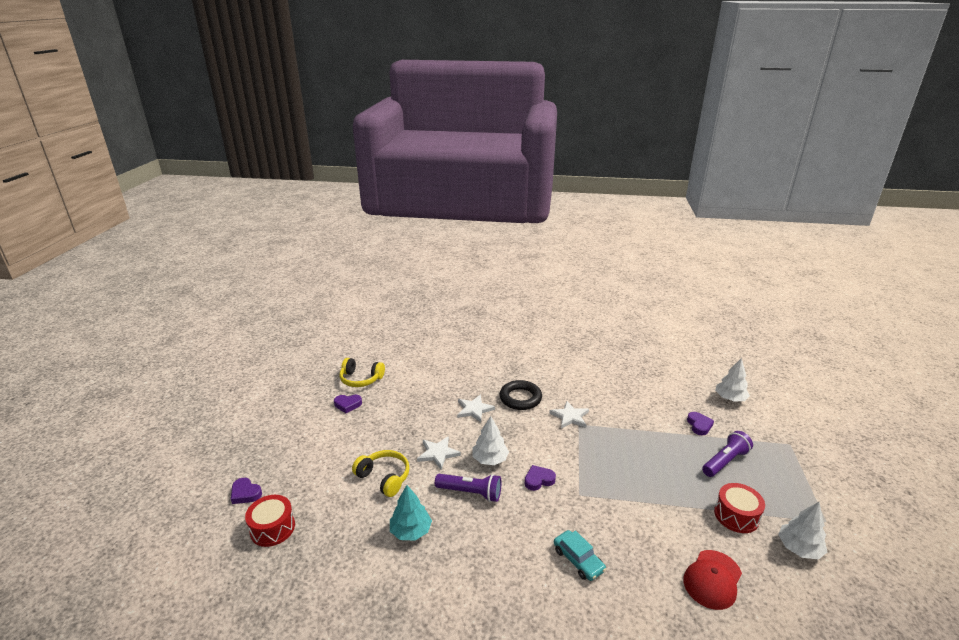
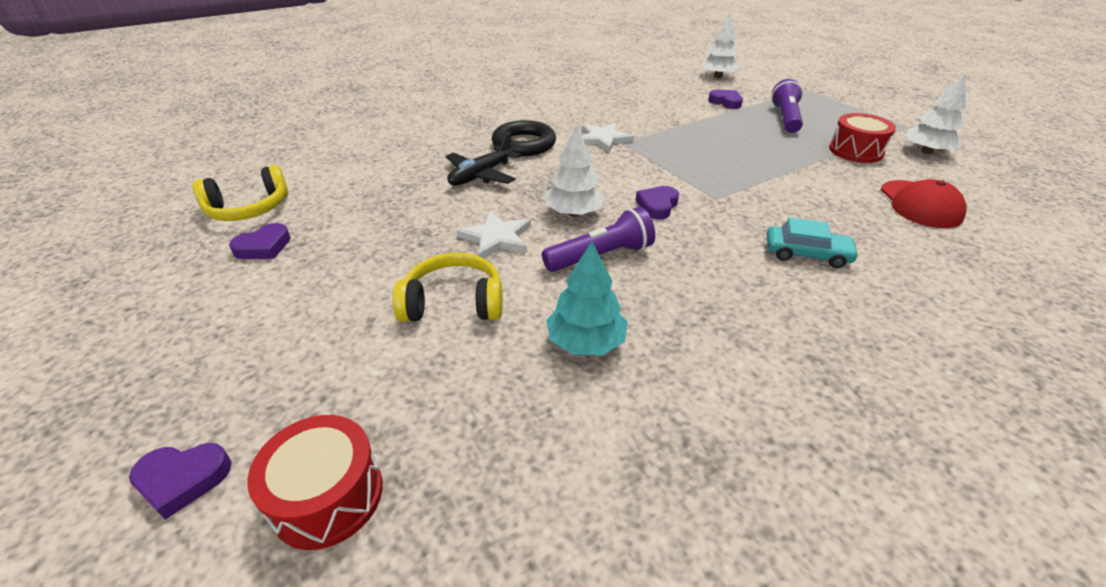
camera: 40 degrees left, 10 degrees up
white star [457,394,495,422] -> black plane [446,132,522,186]

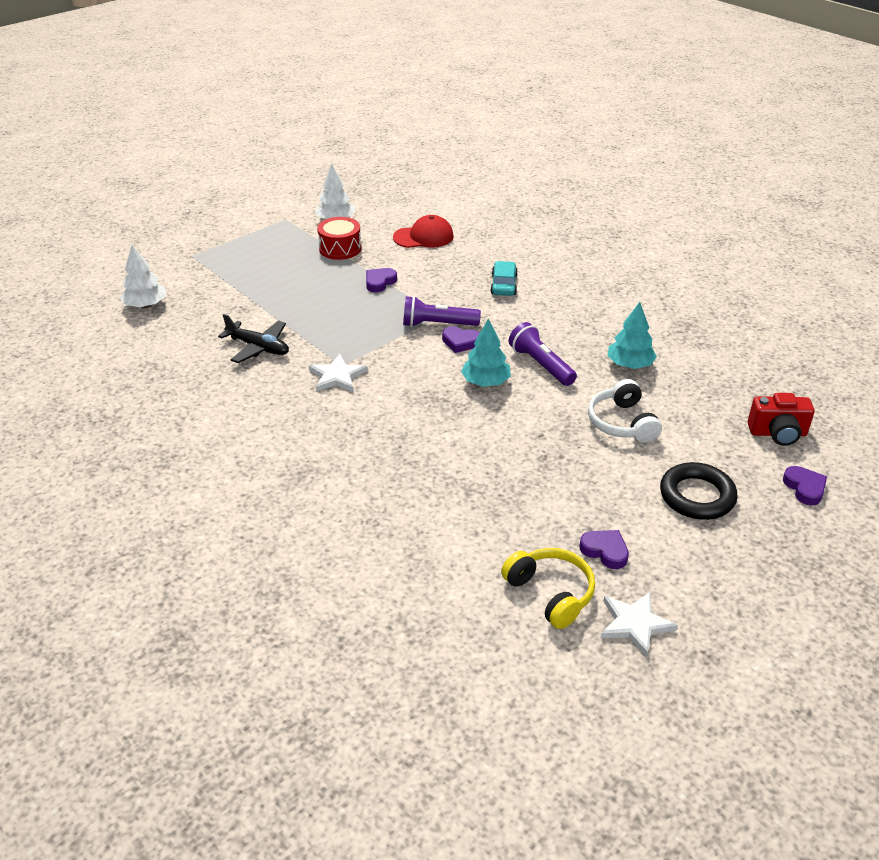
camera: 100 degrees left, 0 degrees up
red drum [247,415,383,550] -> red camera [748,393,815,446]
yellow headphones [393,253,503,322] -> white headphones [588,379,662,443]
black plane [446,132,522,186] -> black plane moved to [218,314,289,363]
white star [457,211,531,258] -> white star moved to [601,592,678,657]
black ring [492,120,556,156] -> black ring moved to [660,462,737,520]
white tree [546,125,605,217] -> turquoise tree [461,319,511,387]
purple heart [708,90,743,109] -> purple heart moved to [366,268,397,292]
purple flashlight [771,79,803,133] -> purple flashlight moved to [403,296,481,327]

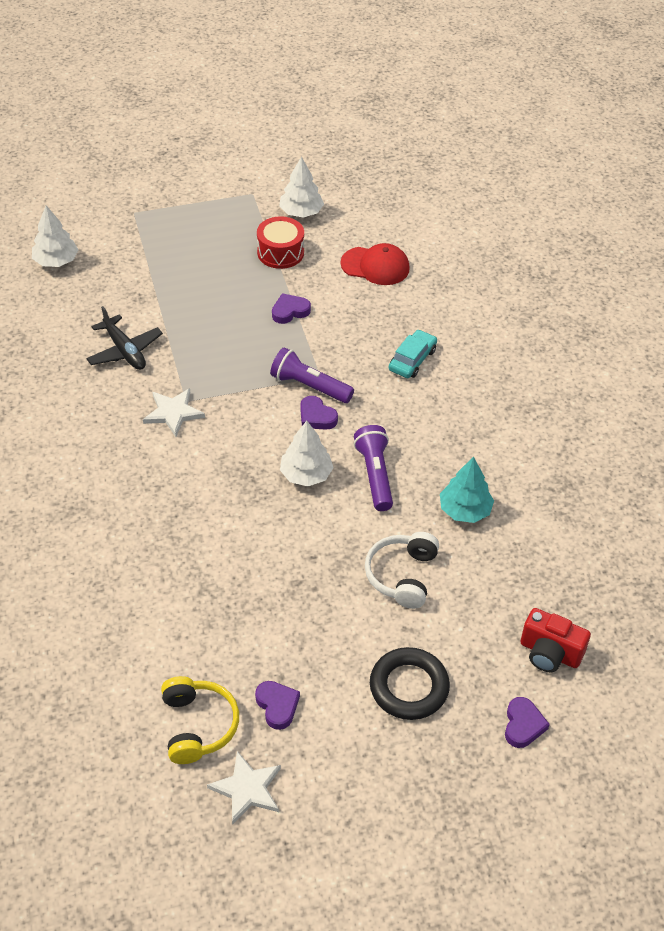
camera: 25 degrees right, 10 degrees up
turquoise tree [461,319,511,387] -> white tree [280,421,334,486]

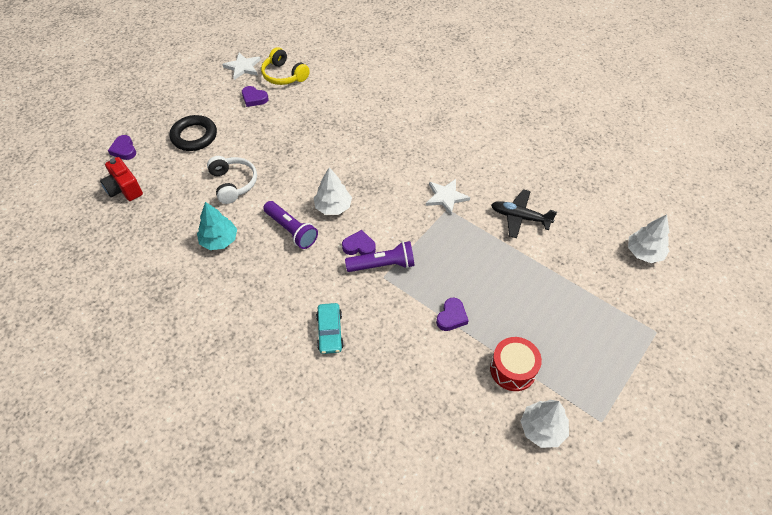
camera: 145 degrees right, 5 degrees up
red cap [341,243,410,285] -> none
red camera [520,608,591,672] -> red camera turned 120 degrees counterclockwise [100,157,143,201]

